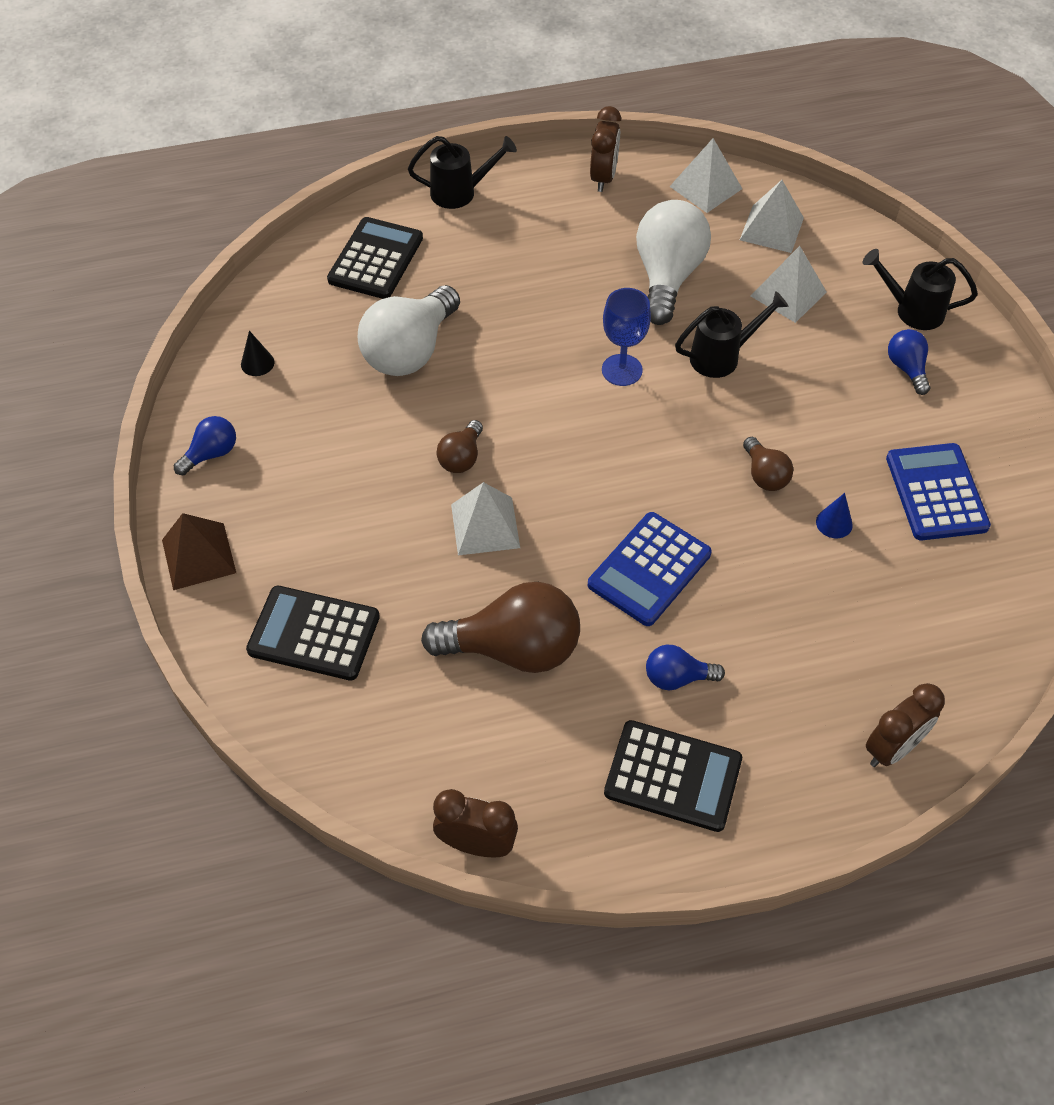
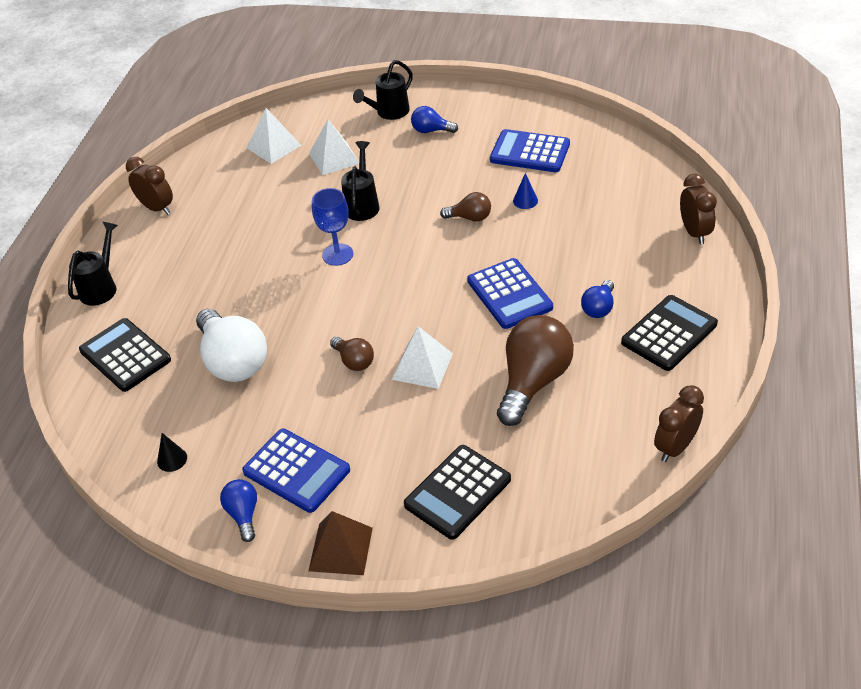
camera: 60 degrees left, 10 degrees down
white light bulb [636,200,711,325] -> none
white pyramid [669,138,742,213] -> none
none -> blue calculator [242,429,350,513]

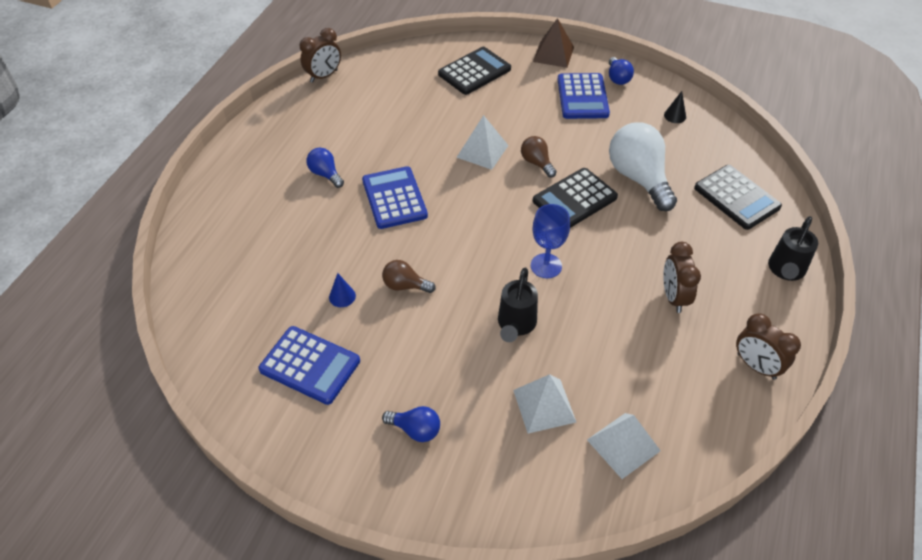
camera: 175 degrees left, 5 degrees up
blue calculator [242,429,350,513] -> blue calculator turned 135 degrees counterclockwise [558,73,610,119]
black watering can [353,60,413,120] -> none
brown light bulb [497,315,574,426] -> none
blue light bulb [581,280,614,318] -> blue light bulb turned 75 degrees counterclockwise [306,148,344,188]
black calculator [621,295,718,371] -> black calculator moved to [533,168,618,228]
brown clock [680,174,717,244] -> brown clock moved to [663,242,701,313]

